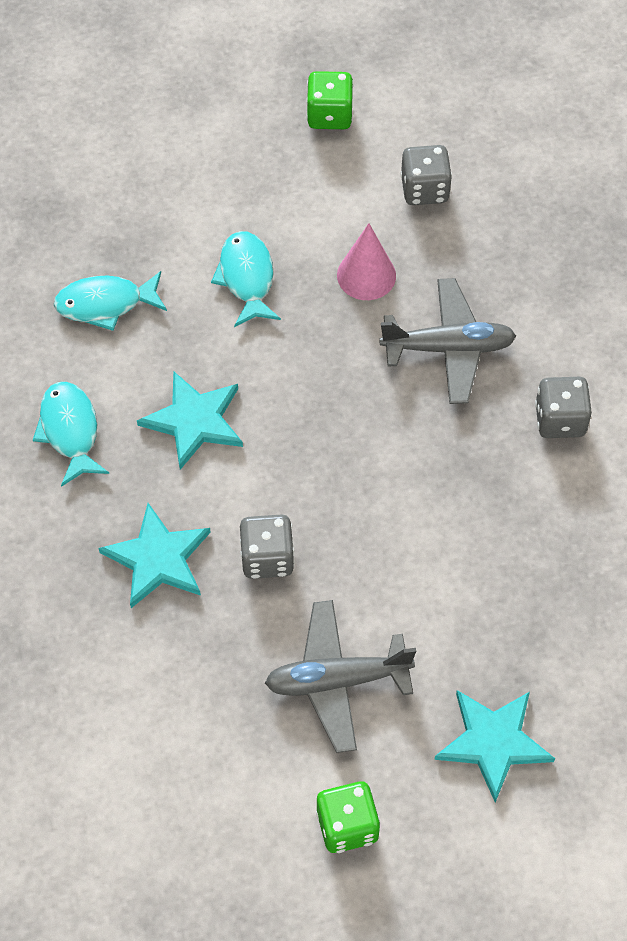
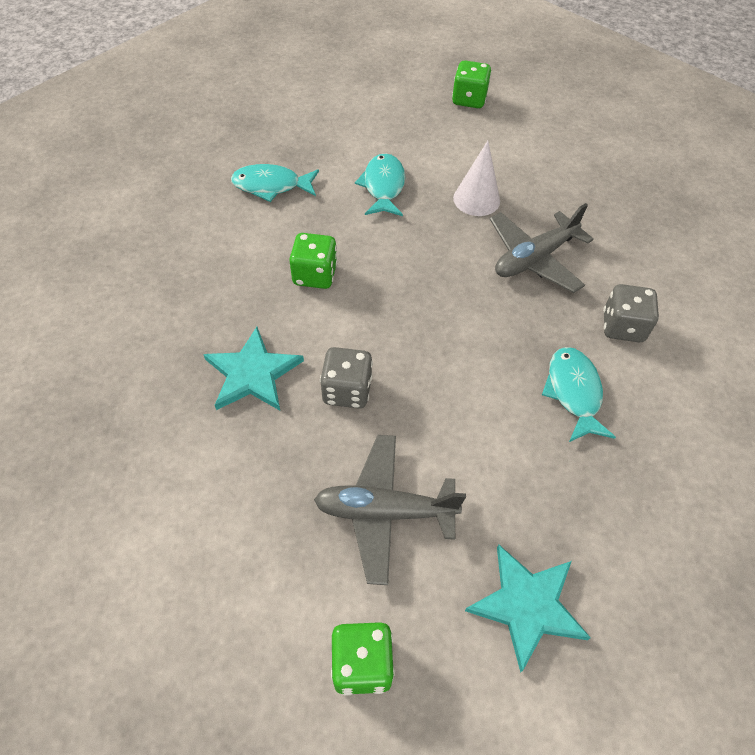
camera: 10 degrees right, 5 degrees down
turquoise fish [33,382,109,487] -> turquoise fish moved to [542,347,616,442]
turquoise star [137,371,243,470] -> green dice [289,233,337,289]
pink cone [337,223,396,300] -> white cone [453,141,500,216]
grey plane [379,278,516,404] -> grey plane turned 135 degrees clockwise [490,203,594,293]
grey dice [401,145,452,205] -> none

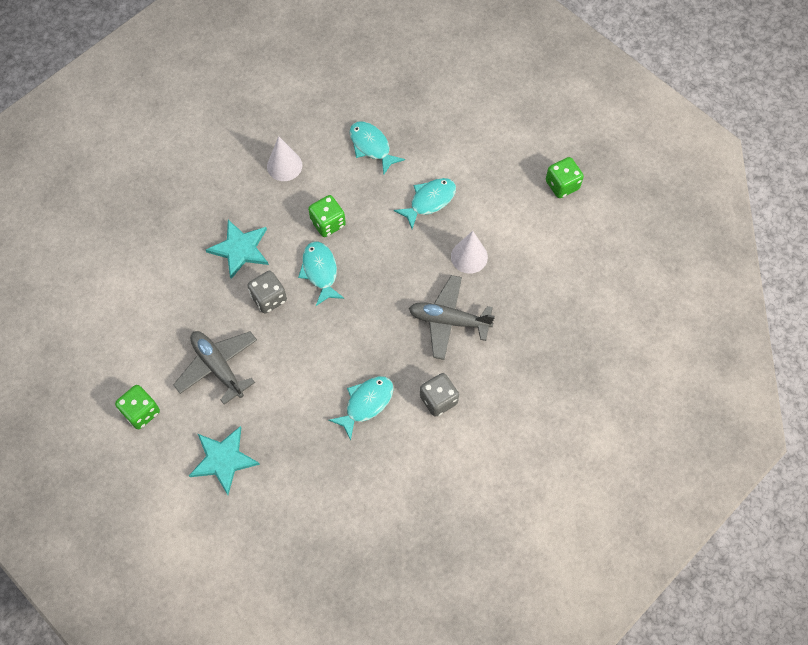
camera: 50 degrees right, 10 degrees up
none -> white cone [267,136,302,181]
none -> turquoise fish [298,242,344,306]

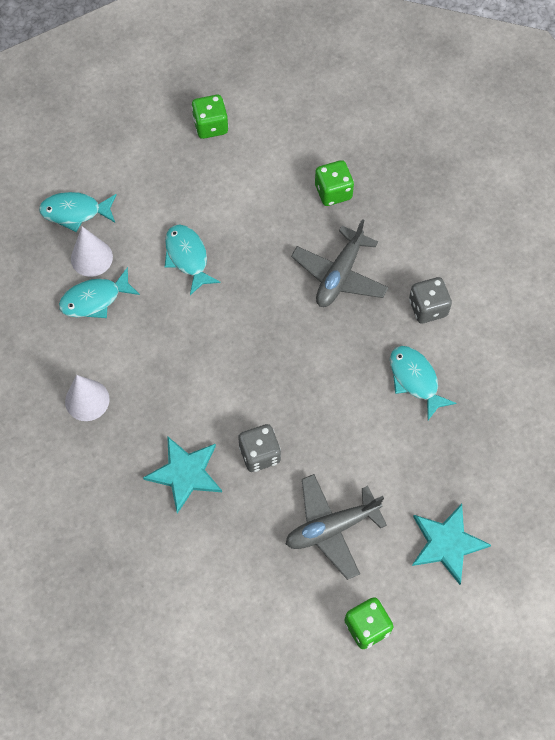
camera: 75 degrees left, 0 degrees up
turquoise fish [298,242,344,306] -> turquoise fish moved to [39,192,117,232]
green dice [308,195,346,237] -> green dice moved to [315,160,354,206]
white cone [451,231,488,274] -> white cone moved to [71,226,113,277]

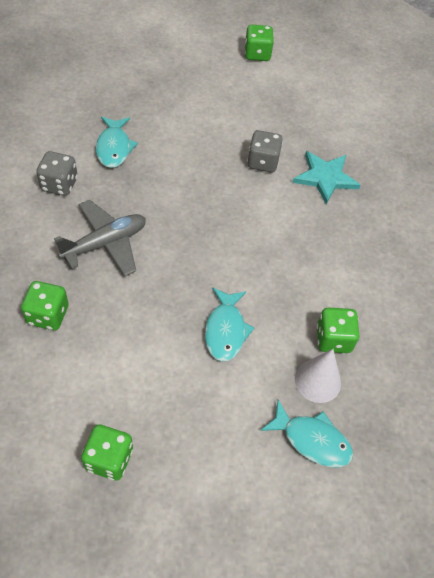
camera: 155 degrees left, 10 degrees down
turquoise fish [59,267,140,318] -> green dice [317,307,359,353]
white cone [65,375,110,421] -> none
grey plane [286,474,387,580] -> none
turquoise star [412,504,491,585] -> none

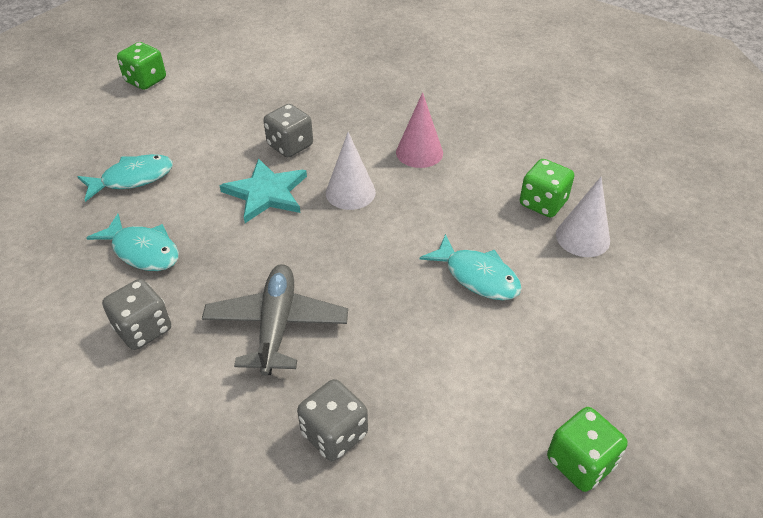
camera: 50 degrees left, 10 degrees down
green dice [21,281,68,330] -> grey dice [297,379,368,461]
turquoise fish [260,400,353,467] -> turquoise fish moved to [77,154,173,202]
turquoise star [292,151,361,204] -> turquoise star moved to [220,158,307,223]
none -> white cone [326,132,376,210]
none -> pink cone [396,92,443,168]

